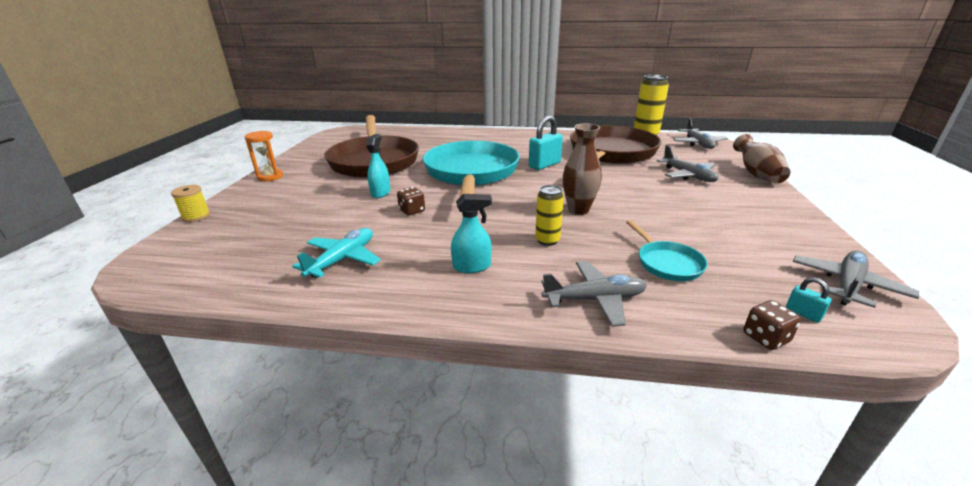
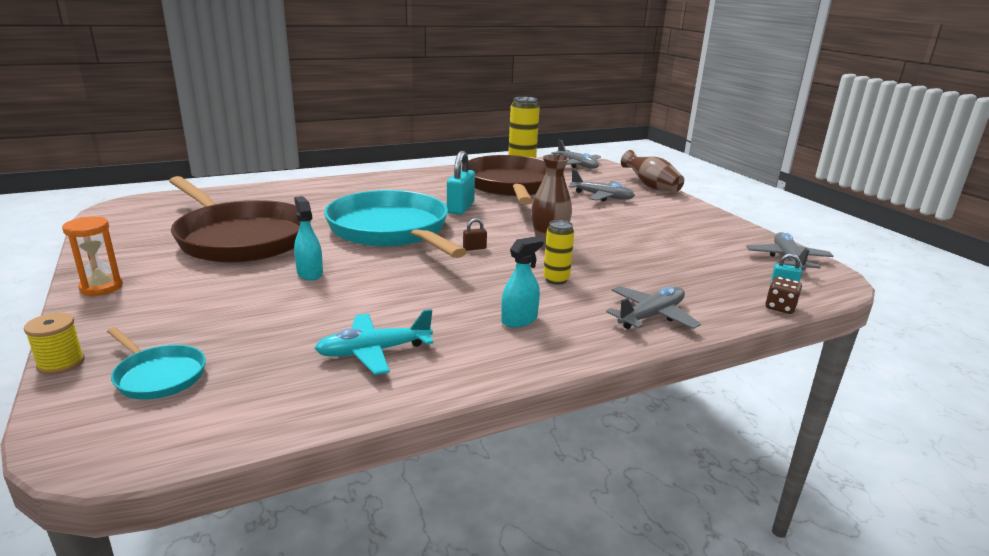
camera: 35 degrees left, 5 degrees down
turquoise plane [292,228,381,278] -> turquoise plane turned 105 degrees counterclockwise [314,309,433,375]
brown dice [397,187,425,216] -> none
turquoise pan [626,220,708,281] -> turquoise pan moved to [107,327,206,400]
none -> brown padlock [463,218,487,251]

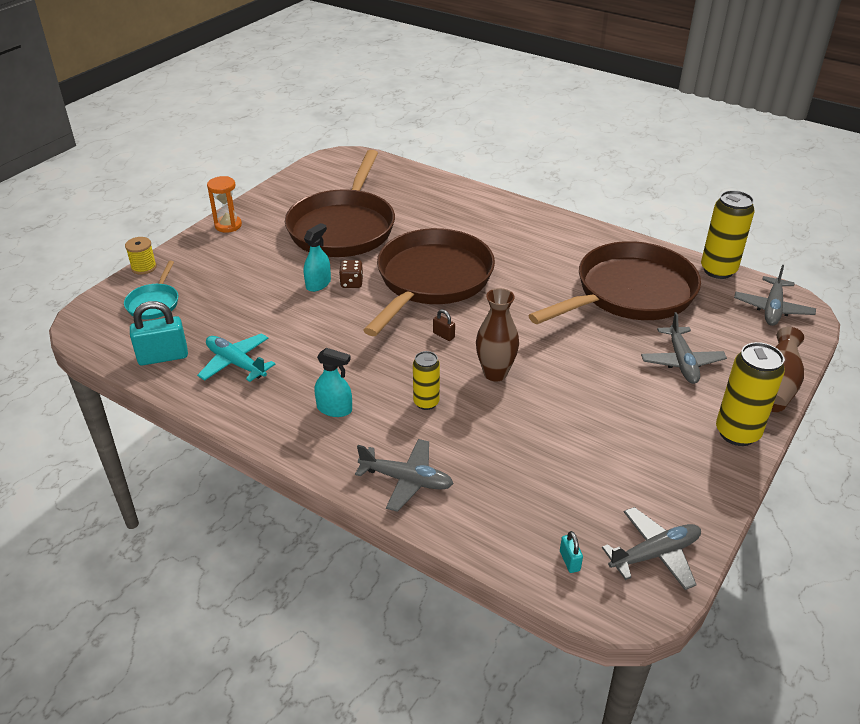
camera: 60 degrees right, 15 degrees up
turquoise pan [324,190,467,258] -> brown pan [363,228,495,336]
turquoise padlock [447,151,475,215] -> turquoise padlock moved to [130,301,188,365]
brown dice [765,277,802,314] -> brown dice moved to [339,260,363,288]
none -> yellow can [716,342,785,446]

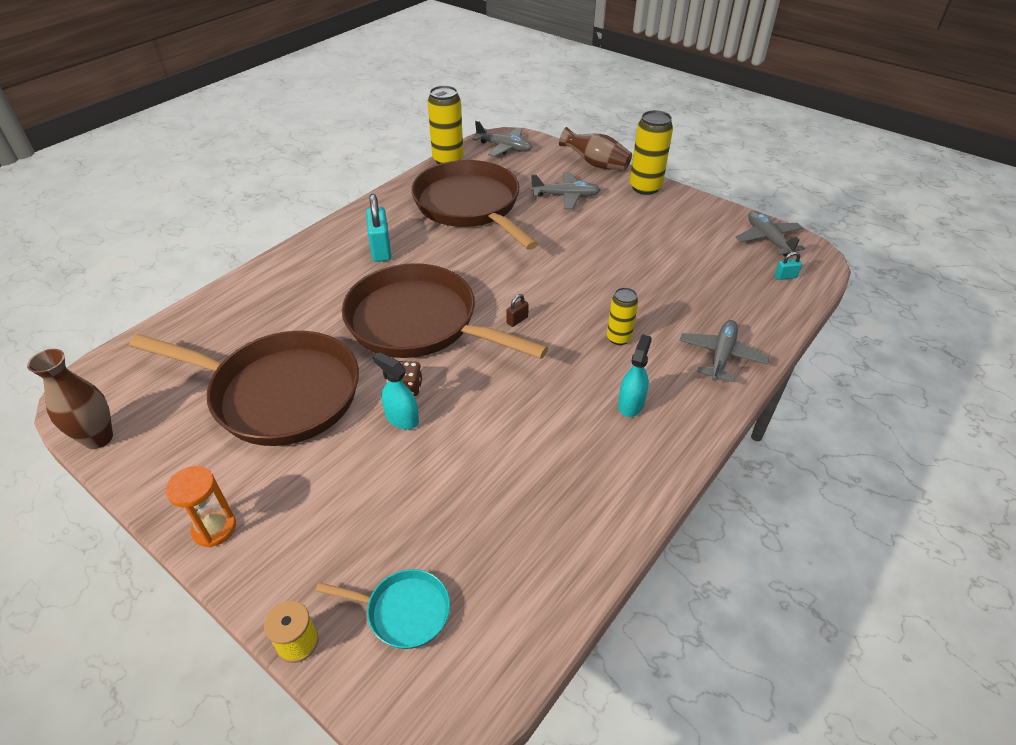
camera: 85 degrees left, 5 degrees up
turquoise padlock [130,301,188,365] -> turquoise padlock moved to [366,194,391,262]
turquoise plane [197,333,276,382] -> none
brown vase [476,288,519,381] -> brown vase moved to [27,349,113,449]

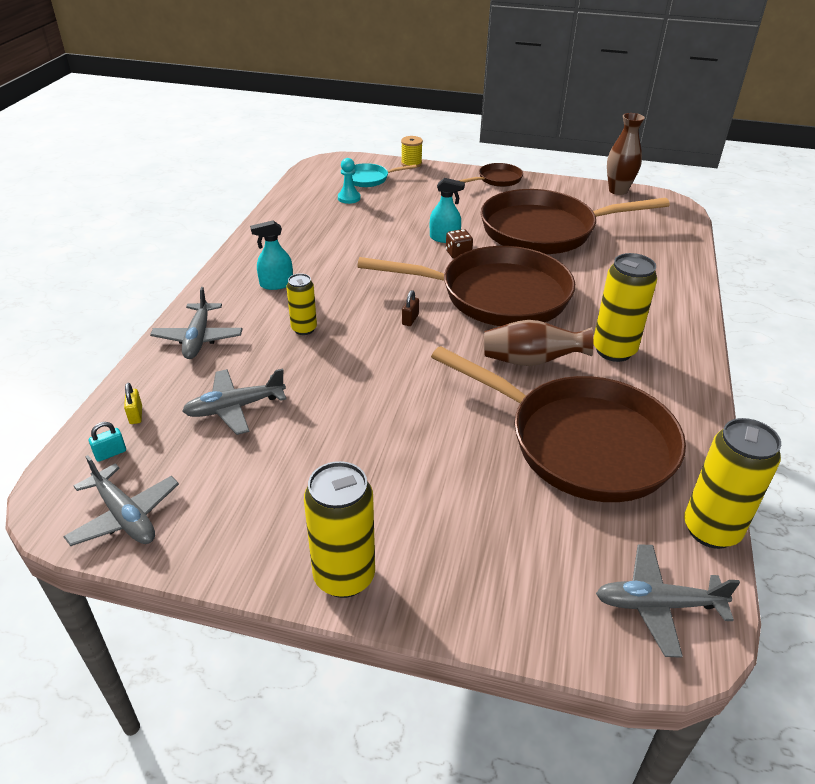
camera: 155 degrees right, 5 degrees down
orange hourglass [166,466,236,547] -> brown pan [459,163,523,187]
turquoise padlock [366,194,391,262] -> yellow can [593,253,657,362]
grey plane [531,172,600,209] -> grey plane moved to [182,368,286,435]
brown vase [559,127,632,170] -> brown vase moved to [484,320,593,366]
turquoise spray bottle [618,334,652,417] -> turquoise spray bottle turned 75 degrees clockwise [250,220,293,290]
none -> yellow padlock [124,383,142,424]
none -> turquoise pawn [338,158,361,204]

